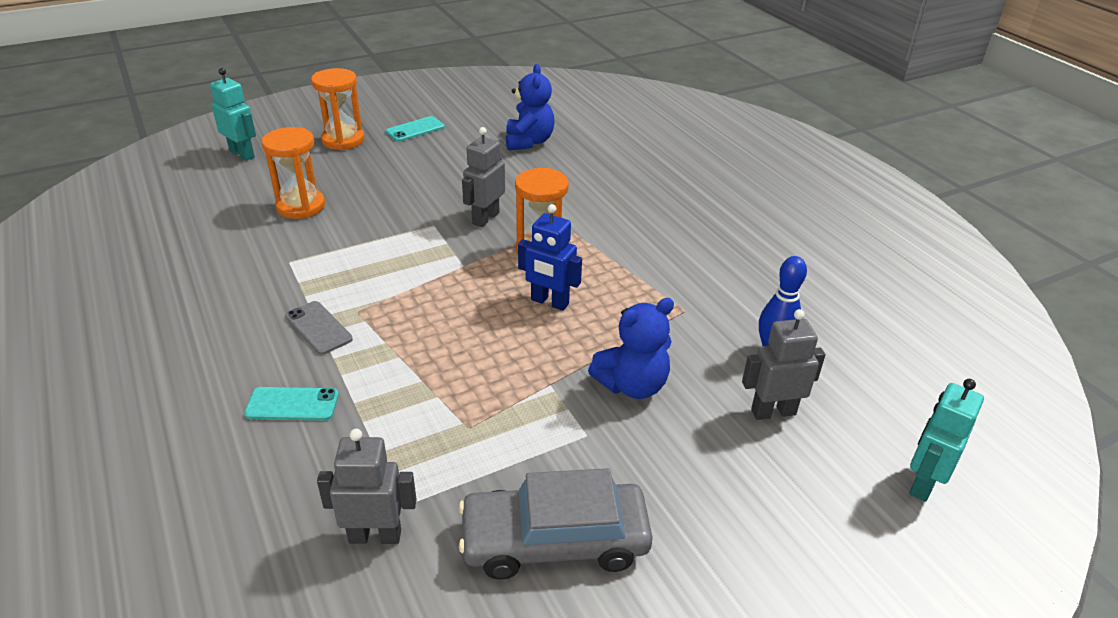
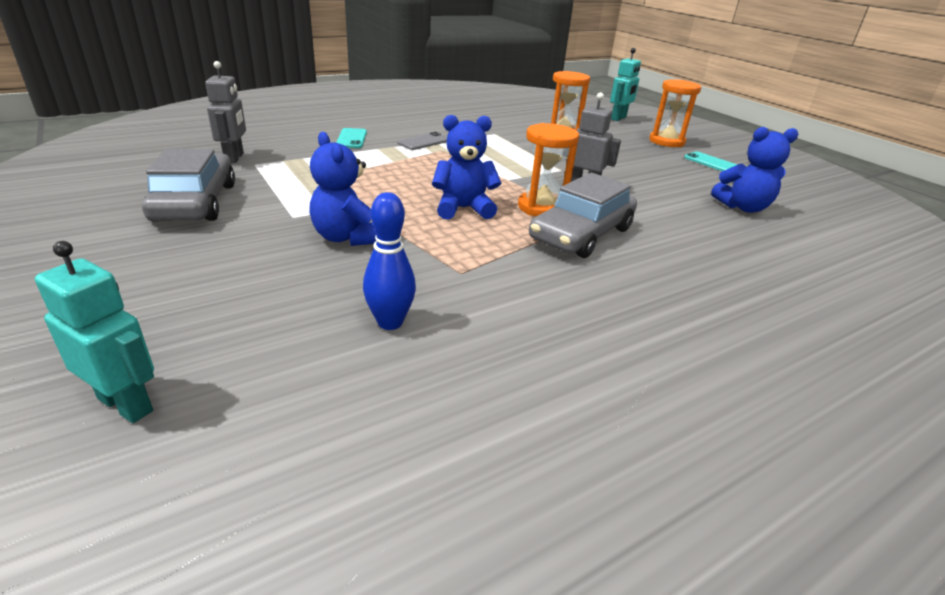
camera: 85 degrees right, 5 degrees down
blue robot [518,204,582,311] -> blue teddy bear [432,115,501,220]
grey robot [742,309,825,420] -> none
none -> grey car [529,173,637,258]

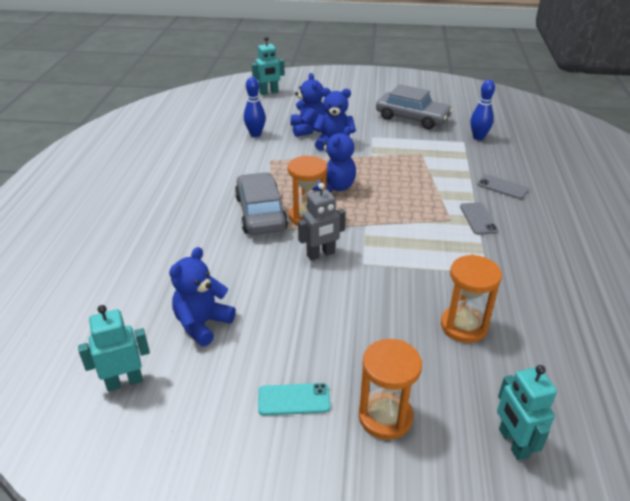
camera: 130 degrees right, 5 degrees up
grey robot [205,61,246,163] -> blue bowling pin [471,80,495,140]
turquoise phone [336,128,367,148] -> grey phone [477,174,529,199]
none -> turquoise robot [78,305,150,392]
none -> blue teddy bear [290,73,326,137]

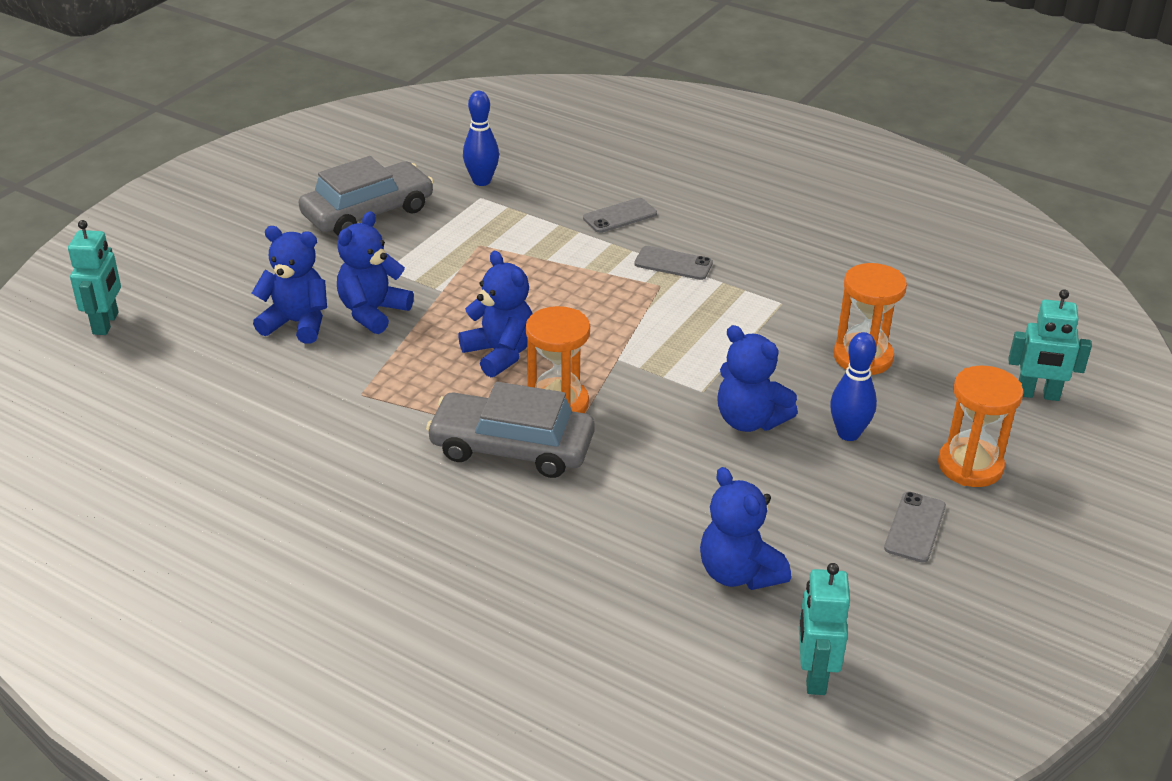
camera: 65 degrees left, 0 degrees up
blue bowling pin [244,77,266,137] -> blue bowling pin moved to [830,332,877,441]
turquoise phone [258,383,330,416] -> grey phone [884,492,946,563]
grey robot [298,183,346,261] -> none
none -> blue teddy bear [717,325,798,432]

